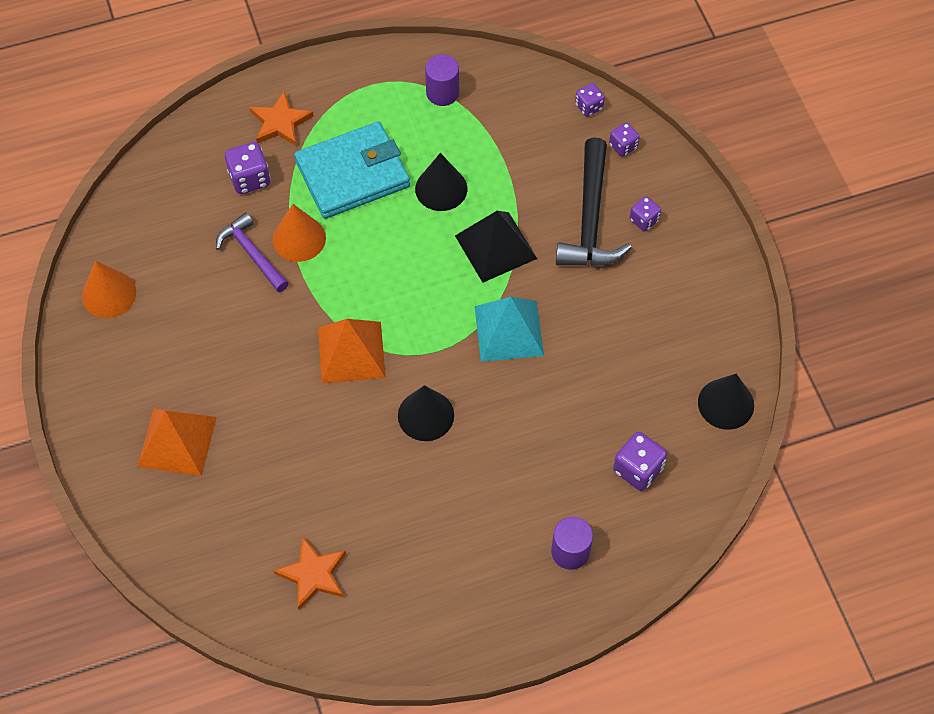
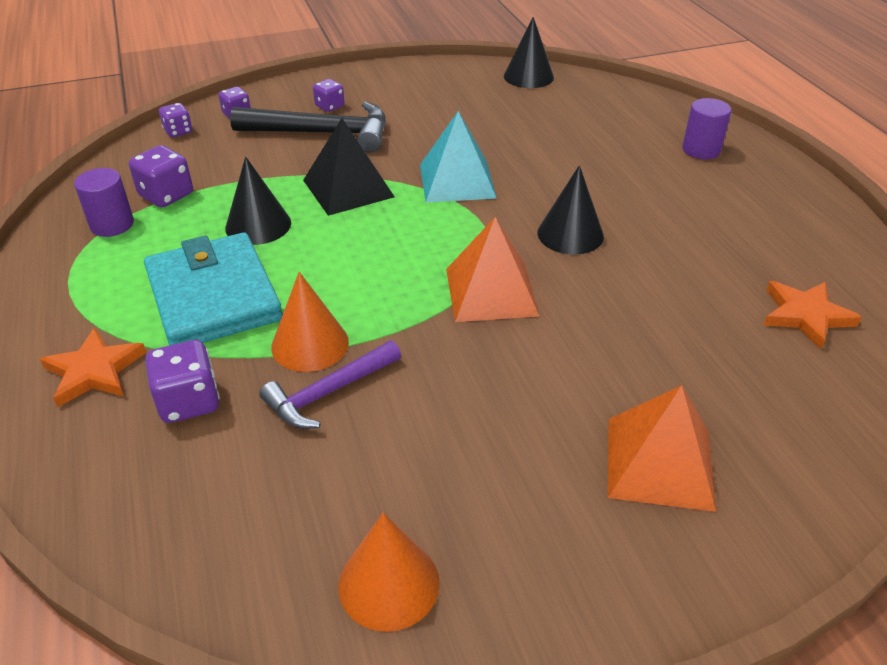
camera: 90 degrees left, 20 degrees down
purple dice [613,432,667,491] -> purple dice moved to [129,145,193,208]

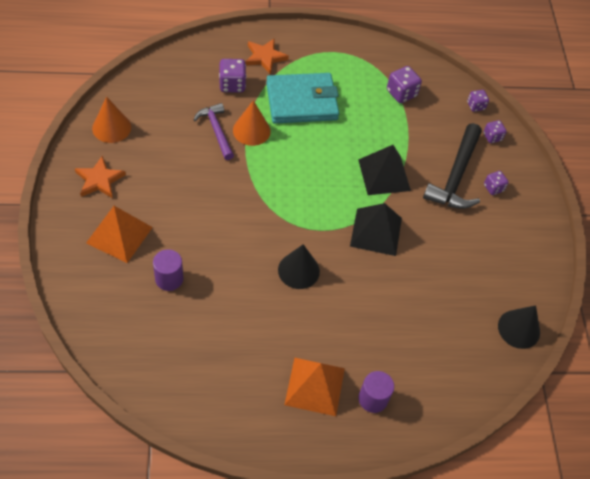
camera: 100 degrees right, 15 degrees up
purple cylinder [74,168,134,237] -> purple cylinder moved to [153,249,183,291]
black cone [225,157,291,245] -> none
turquoise pyramid [420,111,497,202] -> black pyramid [350,203,402,256]
orange pyramid [446,217,539,322] -> orange pyramid moved to [284,358,345,416]
orange star [763,281,862,349] -> orange star moved to [75,156,126,198]

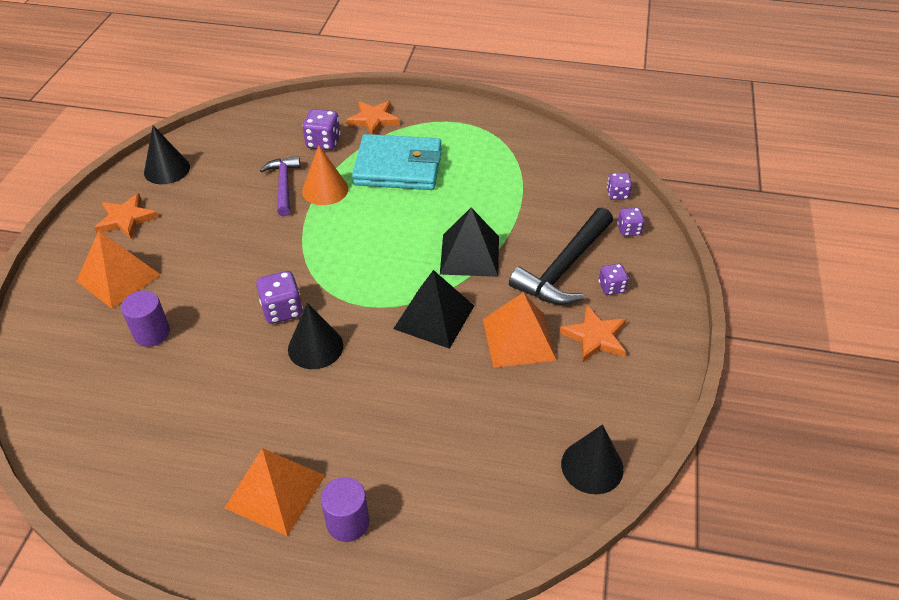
camera: 20 degrees right, 10 degrees down
orange cone [92,97,131,143] -> black cone [144,125,190,184]
purple dice [387,66,422,103] -> purple dice moved to [256,271,303,324]
none -> orange pyramid [483,292,557,368]
none -> orange star [560,305,626,362]

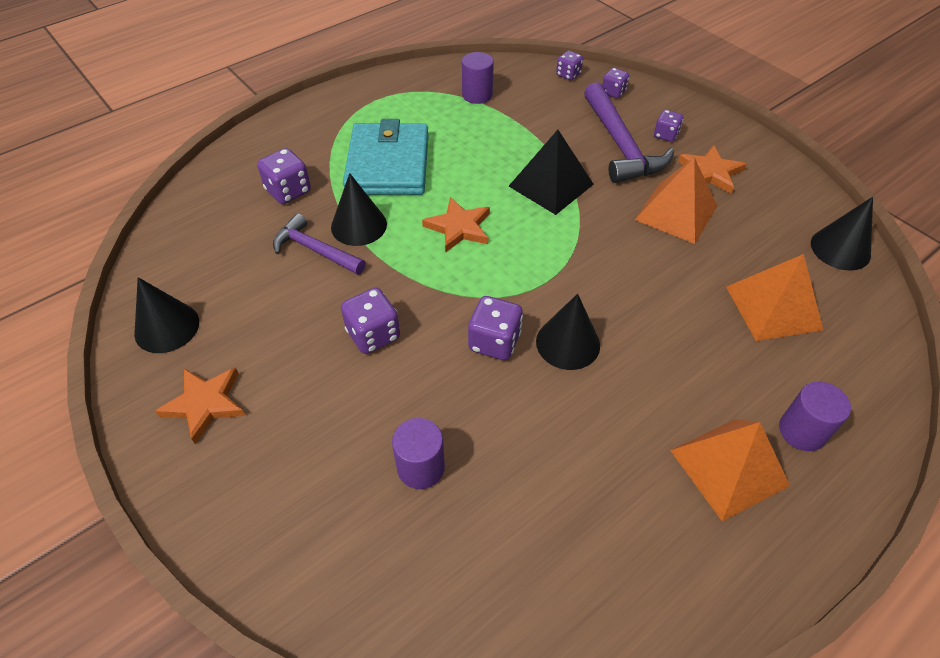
camera: 50 degrees left, 5 degrees up
orange pyramid [77,231,161,309] -> orange pyramid moved to [726,254,823,341]
orange cone [302,145,348,205] -> black cone [331,173,387,246]
orange star [346,101,400,135] -> orange star moved to [422,197,490,253]
turquoise wallet [352,134,442,190] -> turquoise wallet turned 45 degrees counterclockwise [343,119,429,195]
black pyramid [393,270,474,349] -> none
black hammer [509,207,613,305] -> purple hammer [584,82,674,183]
none -> purple dice [341,287,400,354]
none -> purple cylinder [462,52,494,104]

